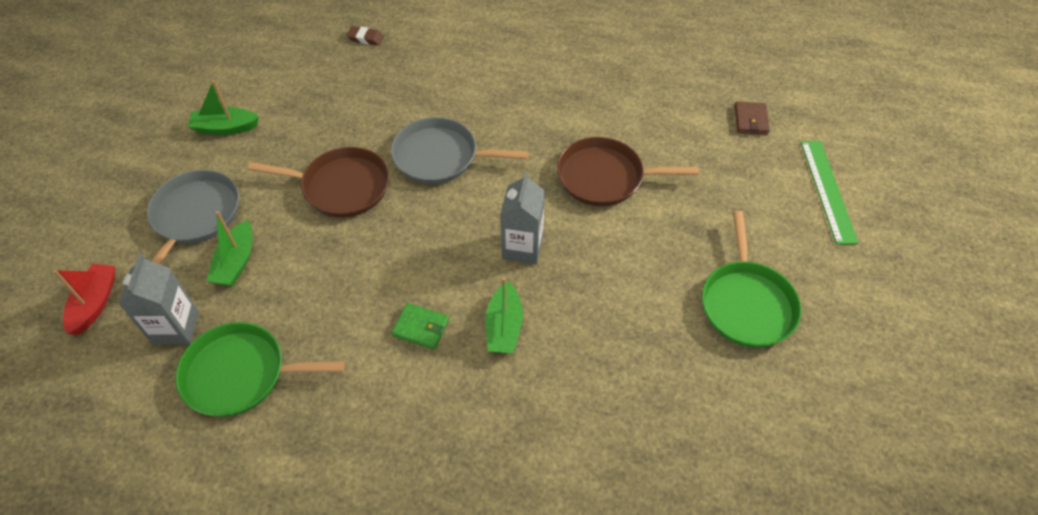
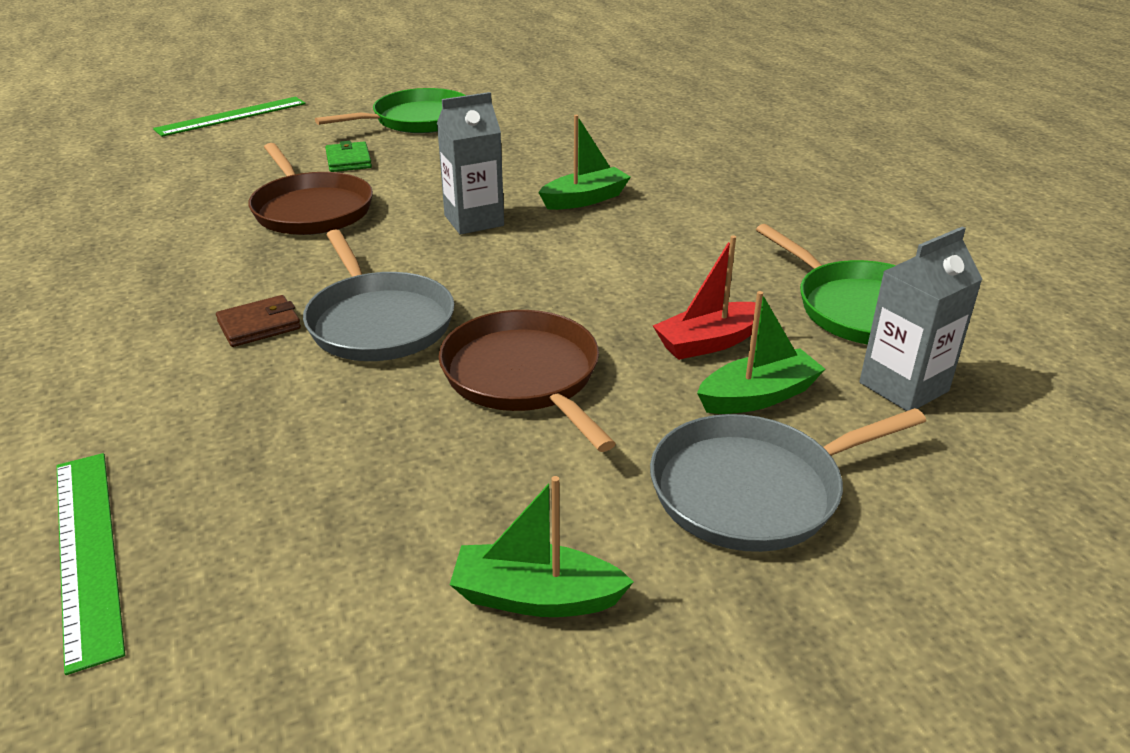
camera: 125 degrees left, 20 degrees down
red boat [53,264,115,335] -> red boat moved to [653,235,756,360]
green boat [188,80,259,135] -> green boat turned 135 degrees clockwise [450,476,634,617]
brown eraser [346,26,384,45] -> green ruler [56,453,125,675]
green wallet [392,303,449,350] -> green wallet moved to [325,141,372,172]
brown wallet [734,102,770,135] -> brown wallet moved to [216,295,301,347]

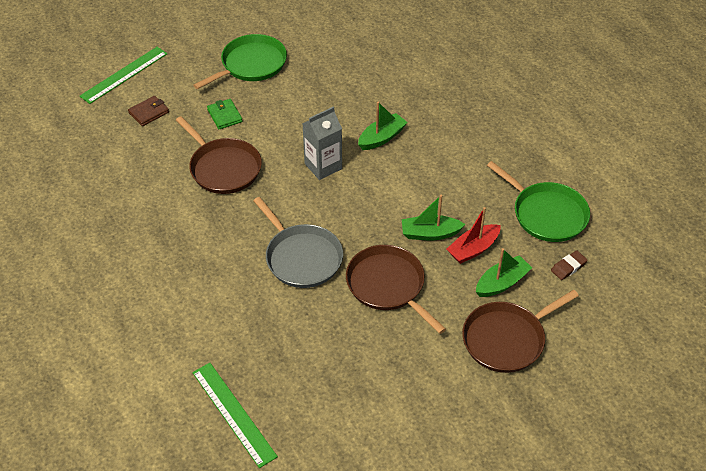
camera: 10 degrees left, 15 degrees up
brown wallet [216,295,301,347] -> brown wallet moved to [128,96,169,126]
green boat [450,476,634,617] -> green boat moved to [402,195,465,240]
grey pan [650,408,926,552] -> brown pan [462,290,579,373]
grey carton [859,226,983,411] -> brown eraser [551,250,588,280]

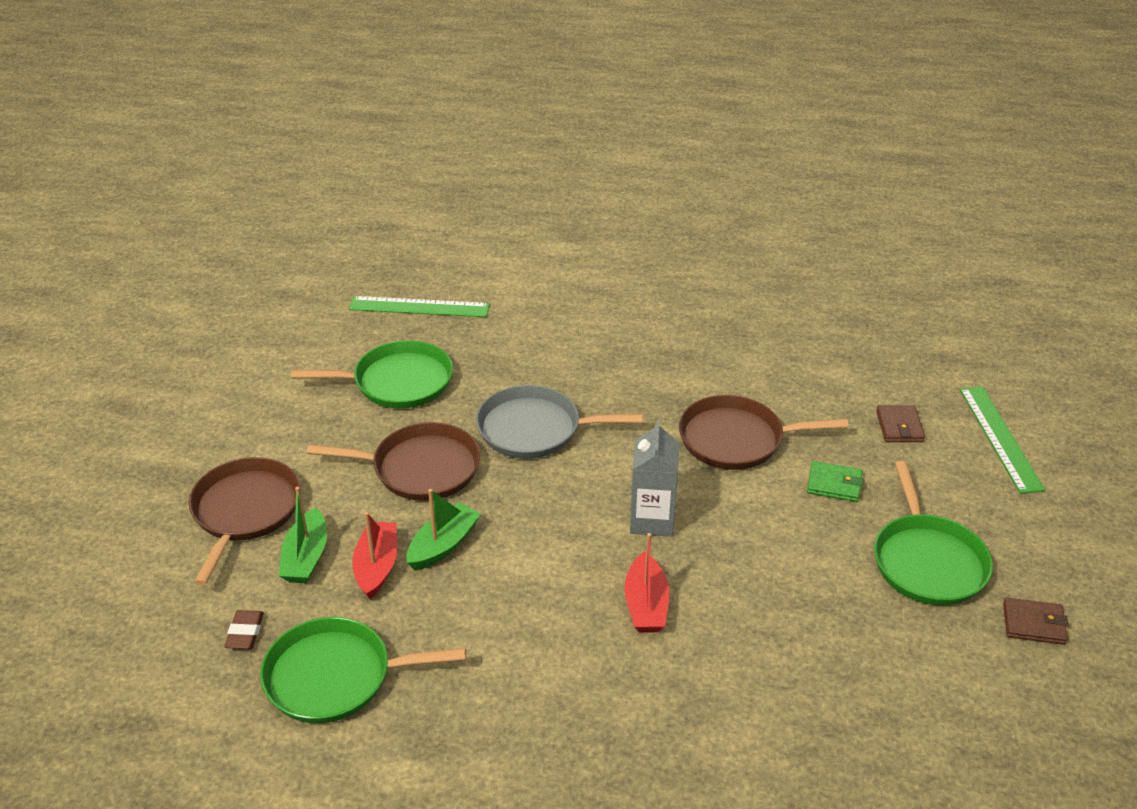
camera: 130 degrees right, 10 degrees down
green boat [358,101,408,150] -> red boat [624,533,669,632]
none -> green pan [291,340,453,409]
none -> brown wallet [1003,598,1068,645]

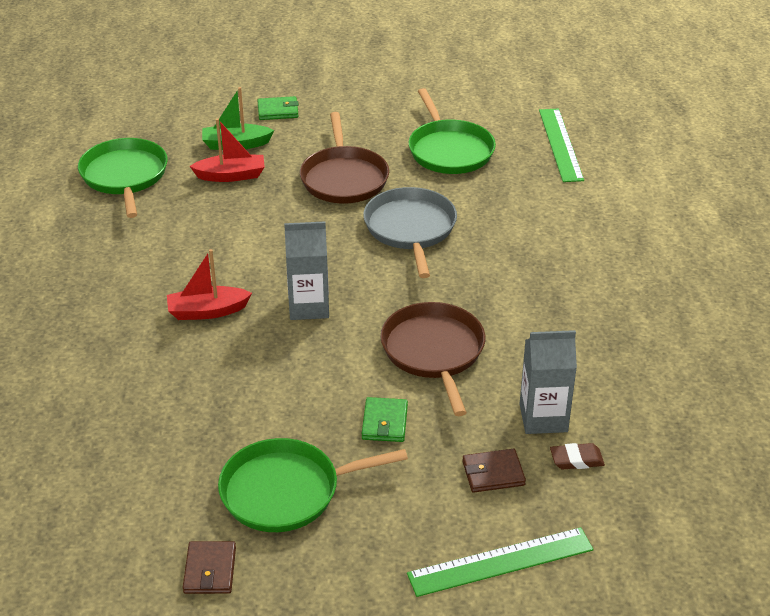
camera: 80 degrees right, 0 degrees up
brown pan [189,457,301,586] -> green wallet [258,96,299,120]
brown eraser [224,610,264,649] -> brown eraser moved to [550,443,605,469]
green boat [406,489,481,571] -> none
none -> grey carton [520,330,577,434]

